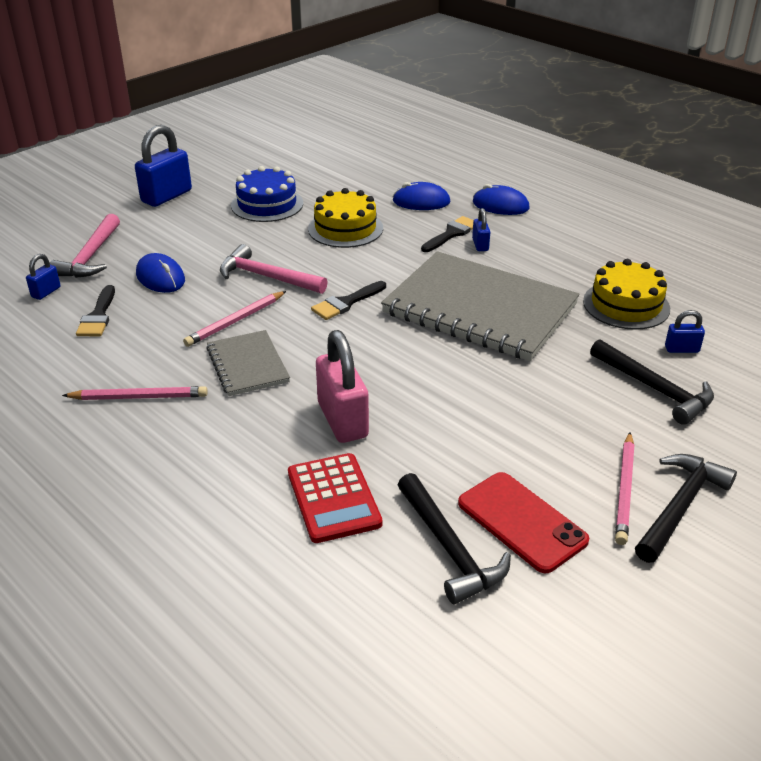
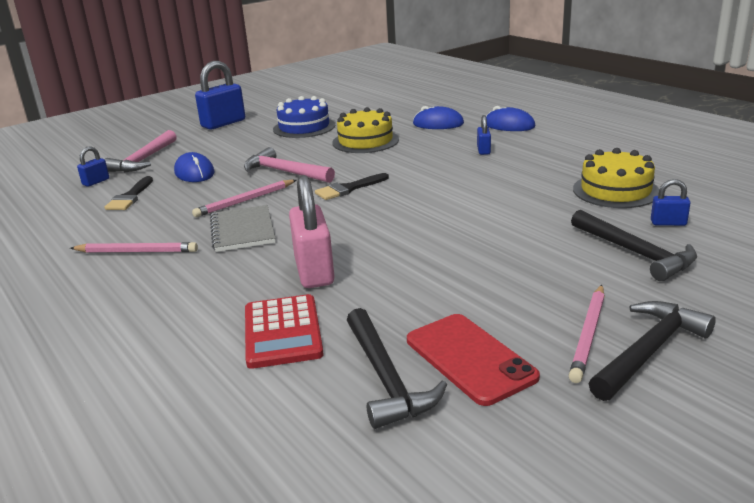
camera: 10 degrees right, 10 degrees down
grey notebook [381,251,580,361] -> none
black brush [421,216,474,252] -> none

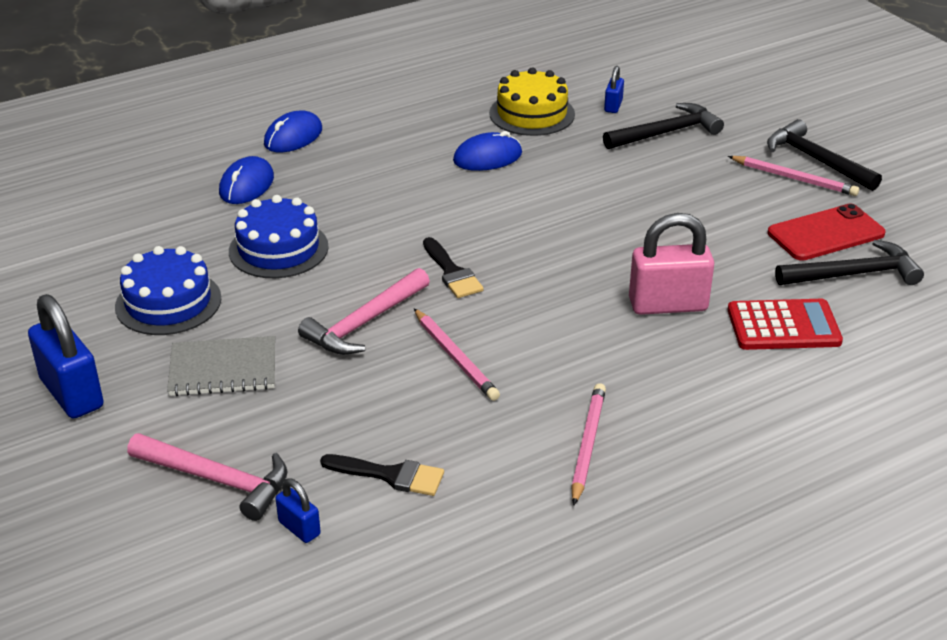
camera: 85 degrees left, 10 degrees up
blue mouse [174,152,215,182] -> blue mouse moved to [453,131,522,171]
grey notebook [210,205,275,252] -> grey notebook moved to [167,336,275,396]
yellow cake [332,107,399,153] -> blue cake [229,195,329,278]
blue padlock [477,115,491,155] -> none

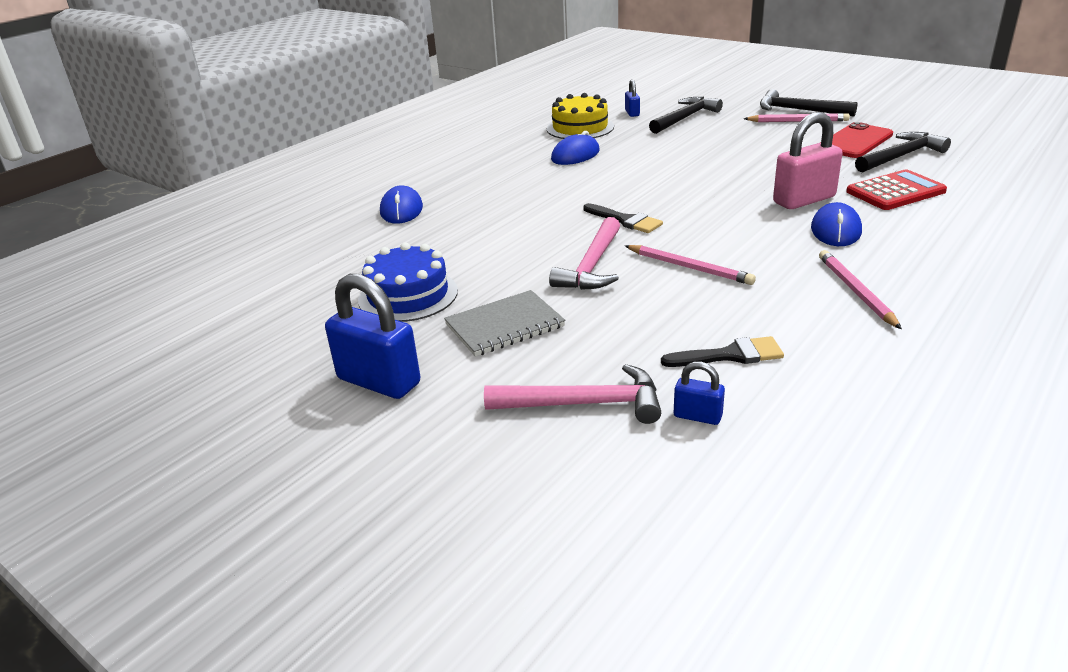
camera: 20 degrees left, 5 degrees down
blue cake [229,195,329,278] -> none
blue mouse [264,111,322,153] -> blue mouse moved to [811,202,862,246]

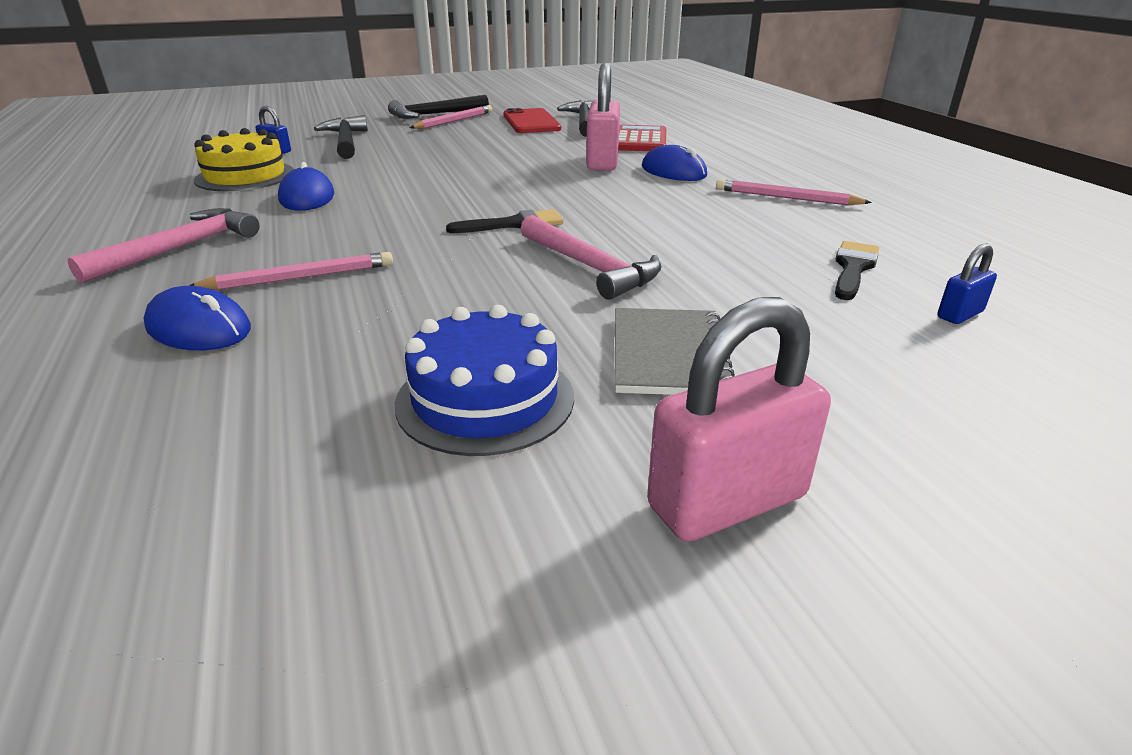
camera: 60 degrees left, 0 degrees up
blue padlock [325,274,420,399] -> pink padlock [647,297,831,542]
pink hammer [484,364,661,424] -> pink hammer moved to [67,208,260,283]
pink pencil [625,245,756,285] -> pink pencil moved to [189,252,393,290]

